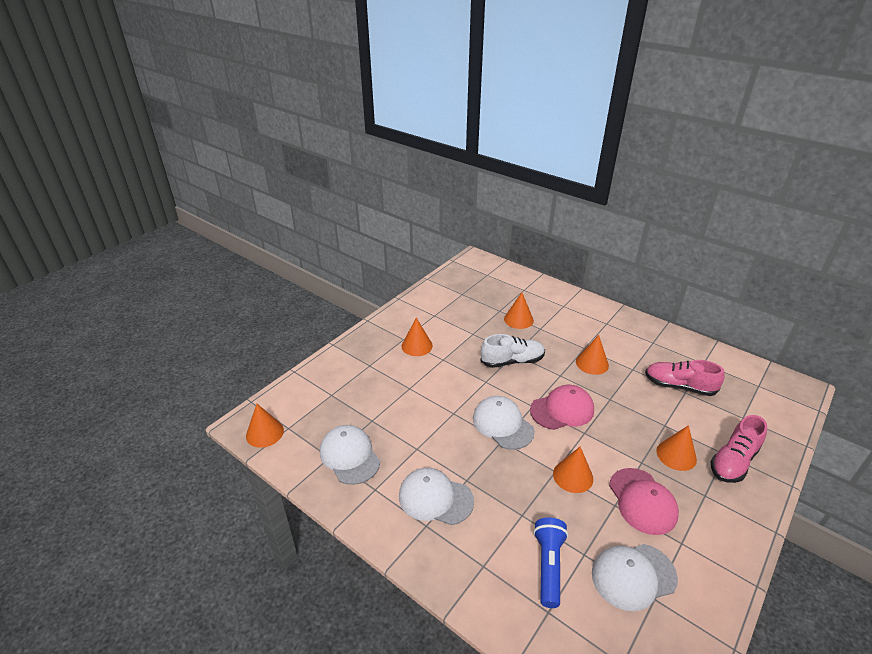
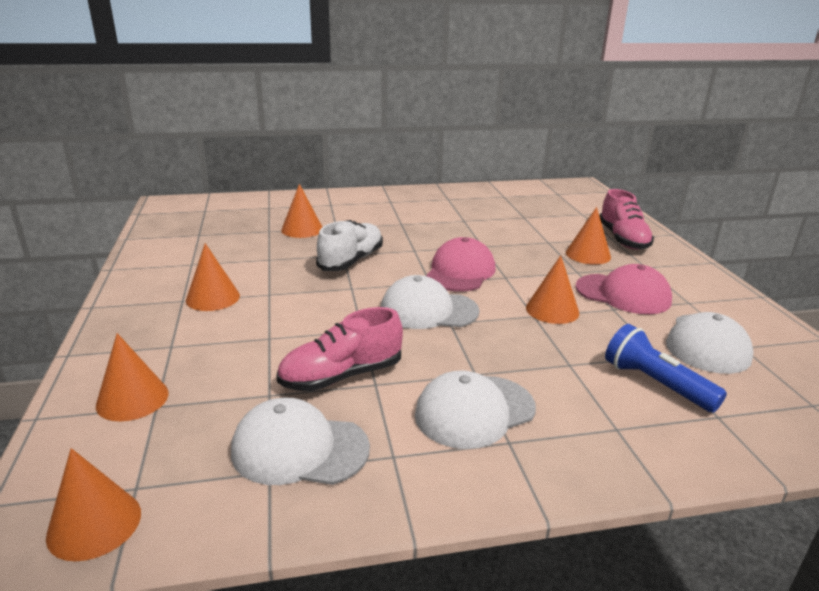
camera: 50 degrees left, 10 degrees down
orange cone [576,335,609,375] -> orange cone moved to [96,333,169,421]
pink shoe [645,360,725,396] -> pink shoe moved to [276,307,403,391]

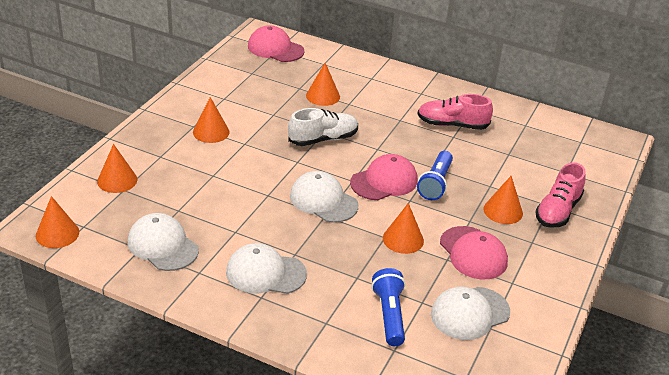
camera: 35 degrees right, 10 degrees up
pink shoe [276,307,403,391] -> pink shoe moved to [417,94,493,130]
none -> pink cap [248,25,304,62]
none -> blue flashlight [417,151,453,200]

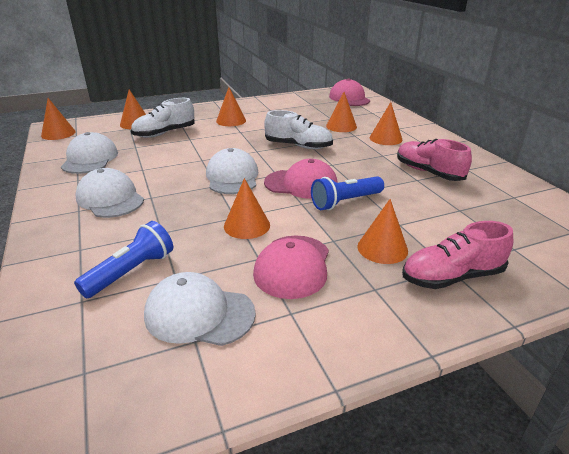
camera: 45 degrees right, 5 degrees down
none -> white shoe [131,98,195,138]
none -> orange cone [369,102,403,145]

